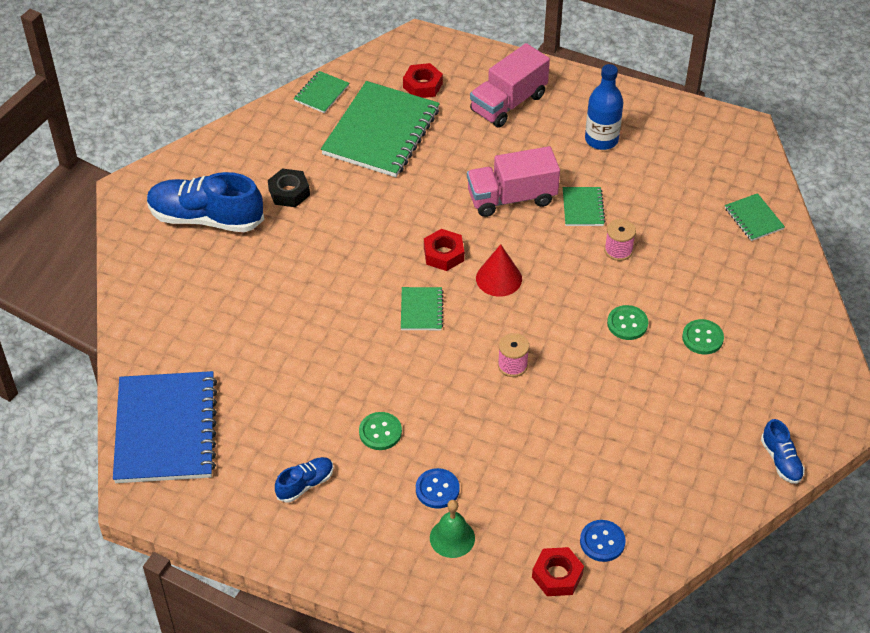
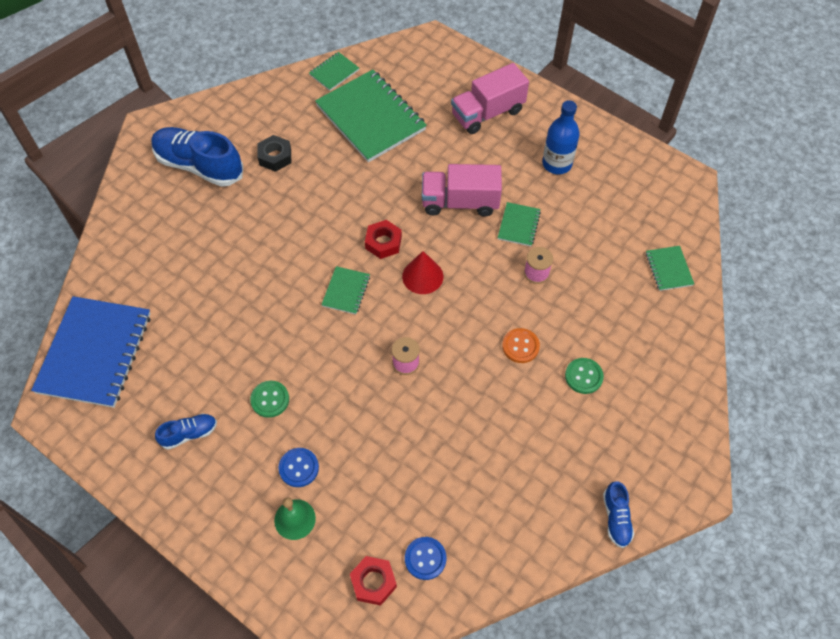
camera: 15 degrees right, 10 degrees up
green notebook [321,81,440,177] -> green notebook turned 75 degrees counterclockwise [315,69,427,162]
red nut [403,63,443,98] -> none
green button [607,305,648,340] -> orange button [502,328,540,363]

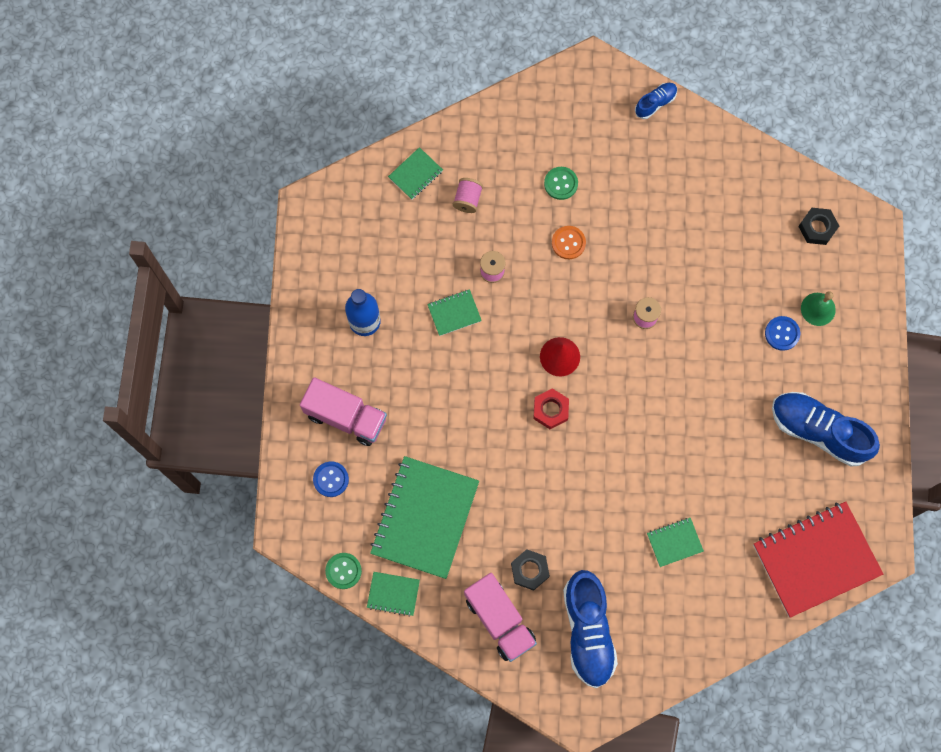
camera: 125 degrees left, 15 degrees up
blue notebook [31,296,151,408] -> red notebook [753,502,883,618]
blue shoe [155,414,217,450] -> blue shoe [772,392,880,467], size x2.05
green button [250,381,289,418] -> green button moved to [325,553,362,589]
green notebook [321,266,370,314] -> green notebook moved to [647,518,704,567]
red nut [350,556,397,606] -> black nut [798,208,839,245]
blue button [405,537,447,580] -> blue button moved to [313,462,349,497]
pink truck [422,164,502,217] -> pink truck moved to [464,573,537,662]
none -> pink spool [453,178,483,213]

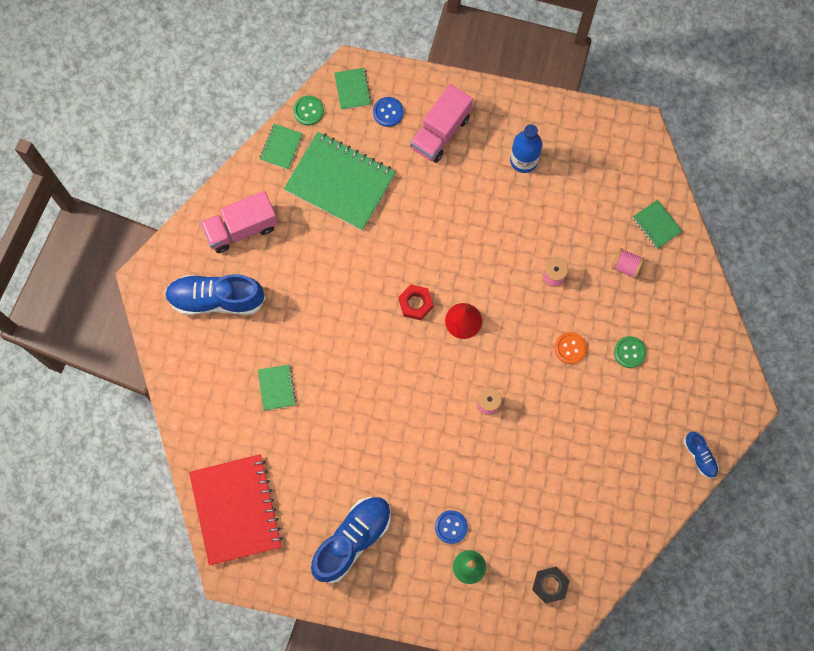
camera: 100 degrees right, 0 degrees up
green notebook [427,289,482,336] -> green notebook moved to [334,68,372,110]
black nut [511,549,550,591] -> none

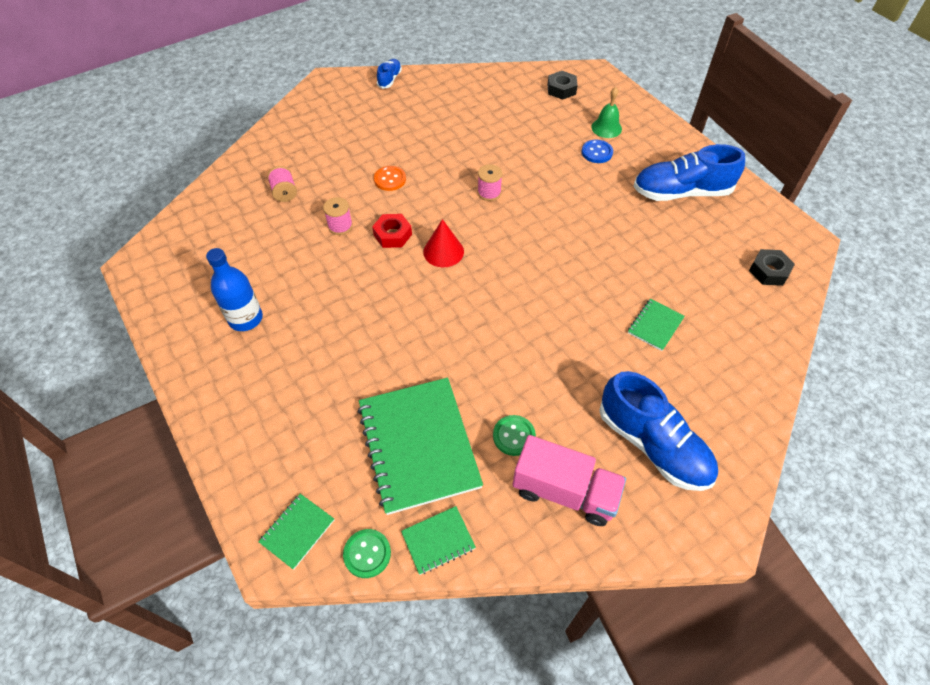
camera: 135 degrees left, 20 degrees down
red notebook [189,454,283,566] -> black nut [749,249,795,286]
blue button [373,97,403,127] -> none
red nut [398,285,433,320] -> red nut moved to [372,214,412,248]
pink truck [410,84,473,163] -> none
green button [614,336,646,368] -> green button moved to [493,415,536,456]
green notebook [633,200,682,249] -> none

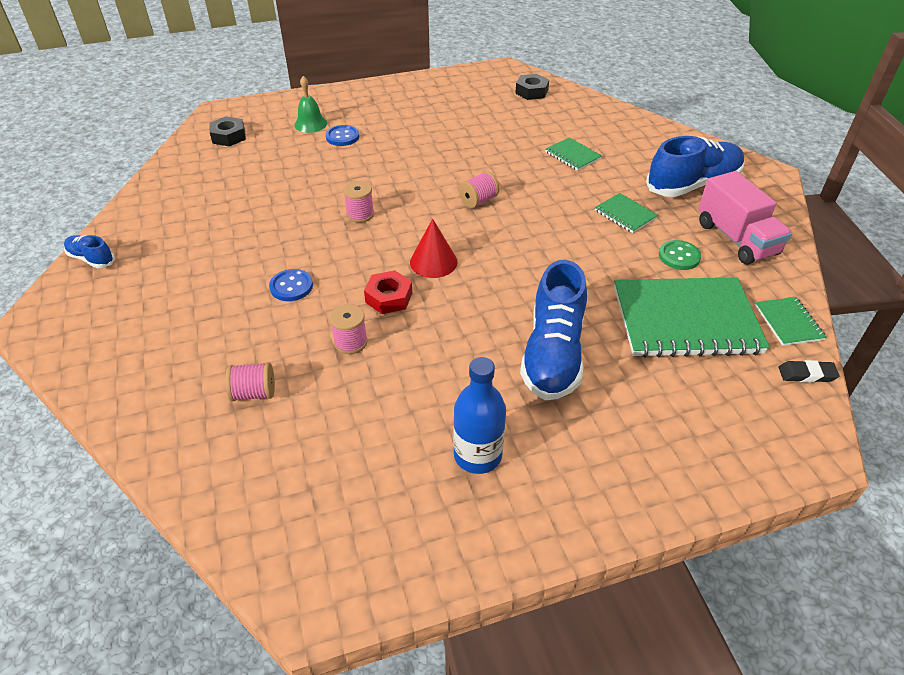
camera: 75 degrees left, 10 degrees down
green notebook [258,494,334,570] -> green notebook moved to [595,193,658,233]
green button [343,529,391,578] -> black eraser [778,360,839,382]
orange button [374,166,406,191] -> blue button [269,269,313,301]
pink truck [513,435,626,526] -> pink truck turned 120 degrees clockwise [699,171,792,265]
blue shoe [633,144,745,201] -> blue shoe moved to [520,260,587,400]
none -> pink spool [459,171,499,208]

